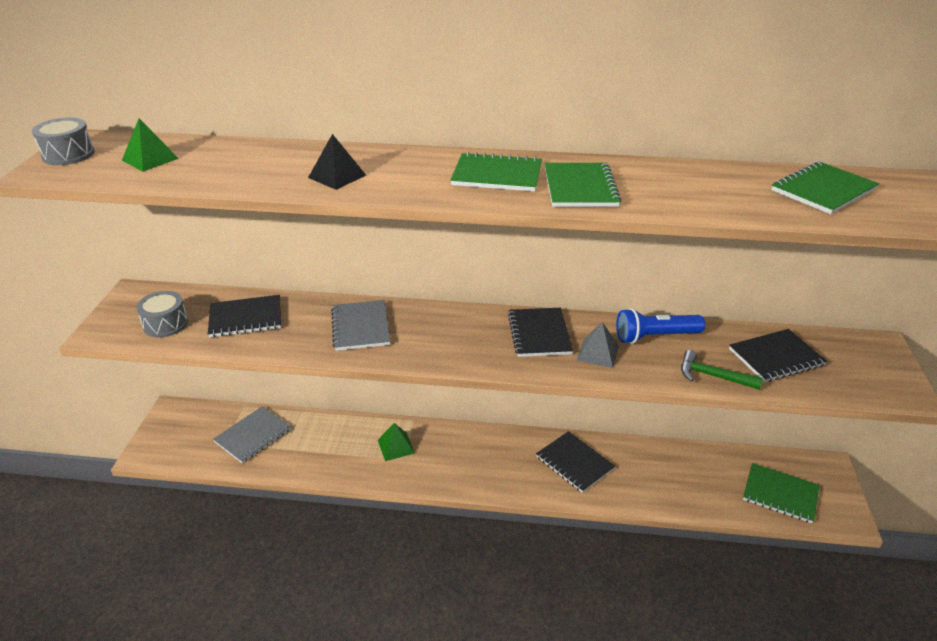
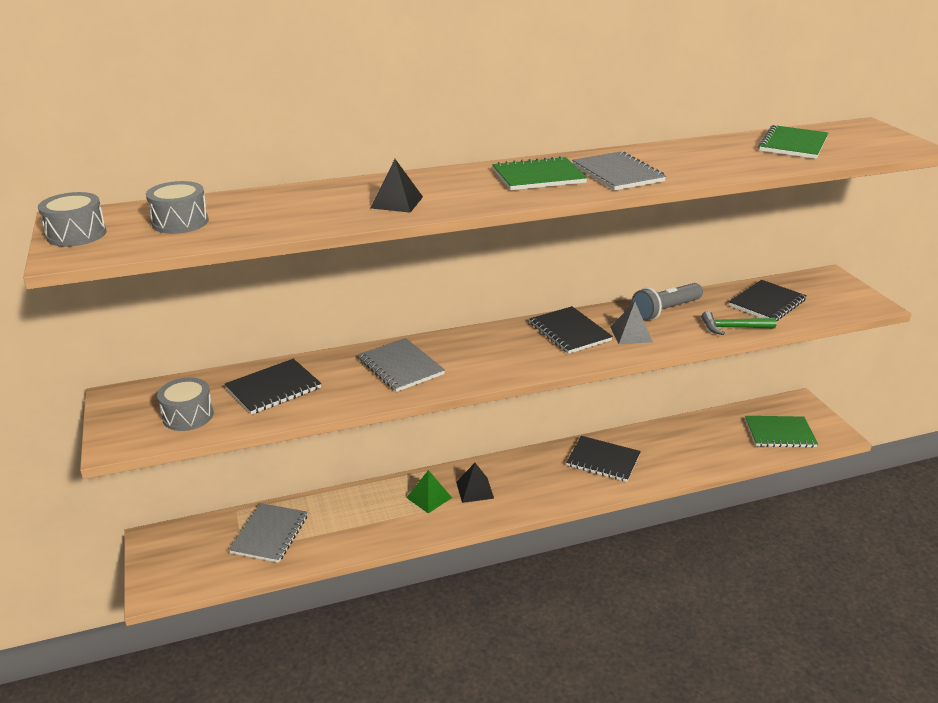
camera: 25 degrees left, 5 degrees down
green pyramid [122,119,179,172] -> grey drum [146,181,209,234]
green notebook [545,163,622,207] -> grey notebook [572,151,666,191]
blue flashlight [616,308,705,344] -> grey flashlight [632,283,703,321]
none -> black pyramid [456,463,494,503]

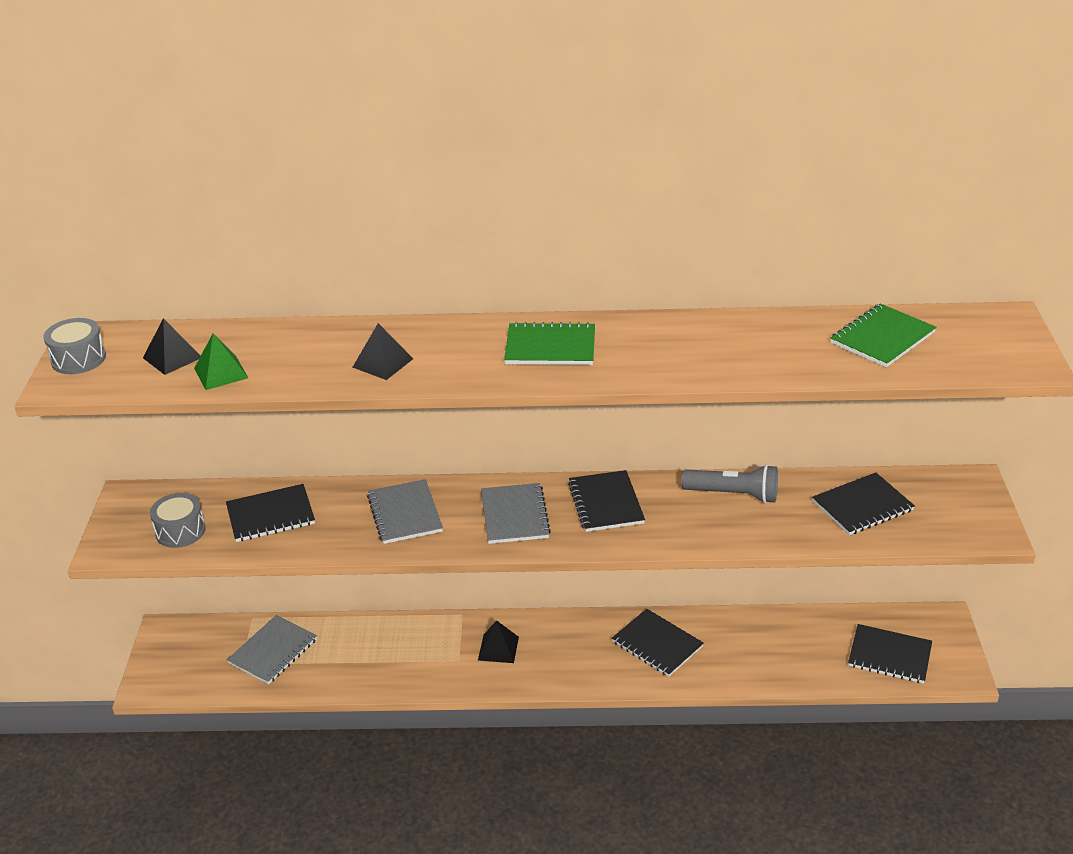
camera: 20 degrees right, 5 degrees up
grey drum [146,181,209,234] -> black pyramid [143,318,200,375]
green pyramid [406,470,452,513] -> green pyramid moved to [194,333,248,390]
grey notebook [572,151,666,191] -> grey notebook moved to [481,483,551,544]
grey pyramid [610,302,653,344] -> none
grey flashlight [632,283,703,321] -> grey flashlight turned 150 degrees counterclockwise [682,464,778,503]
green hammer [701,311,777,335] -> none
green notebook [745,416,818,448] -> black notebook [848,624,932,684]

